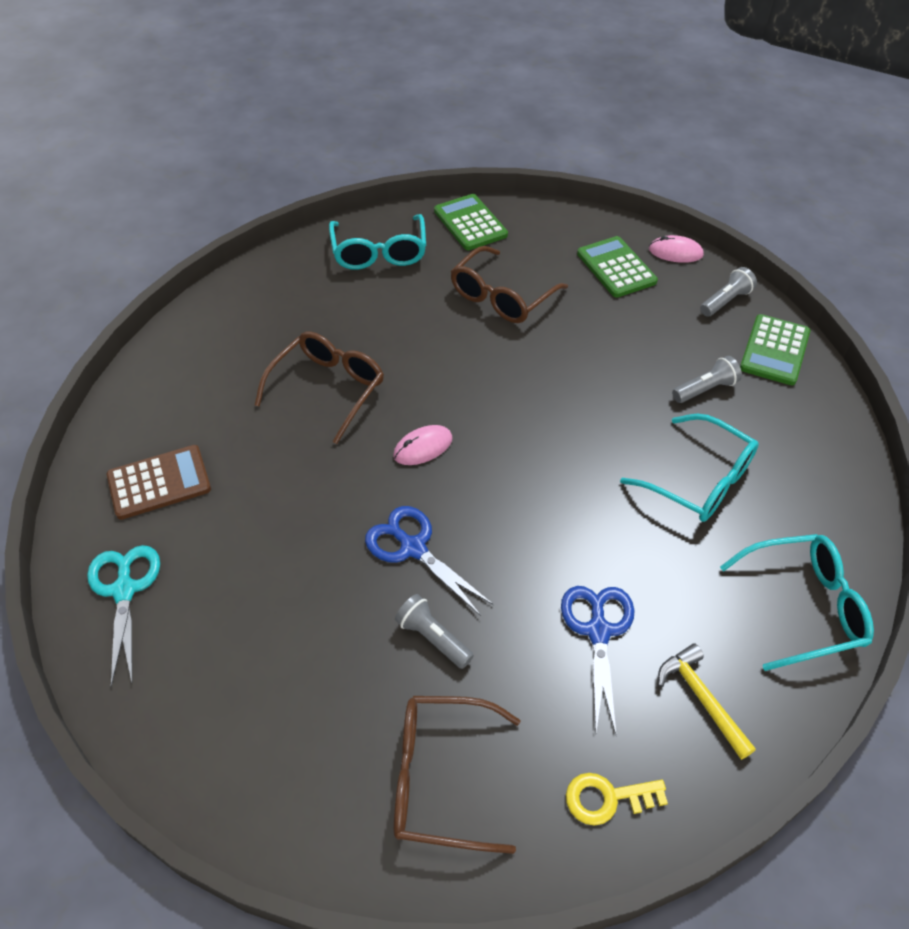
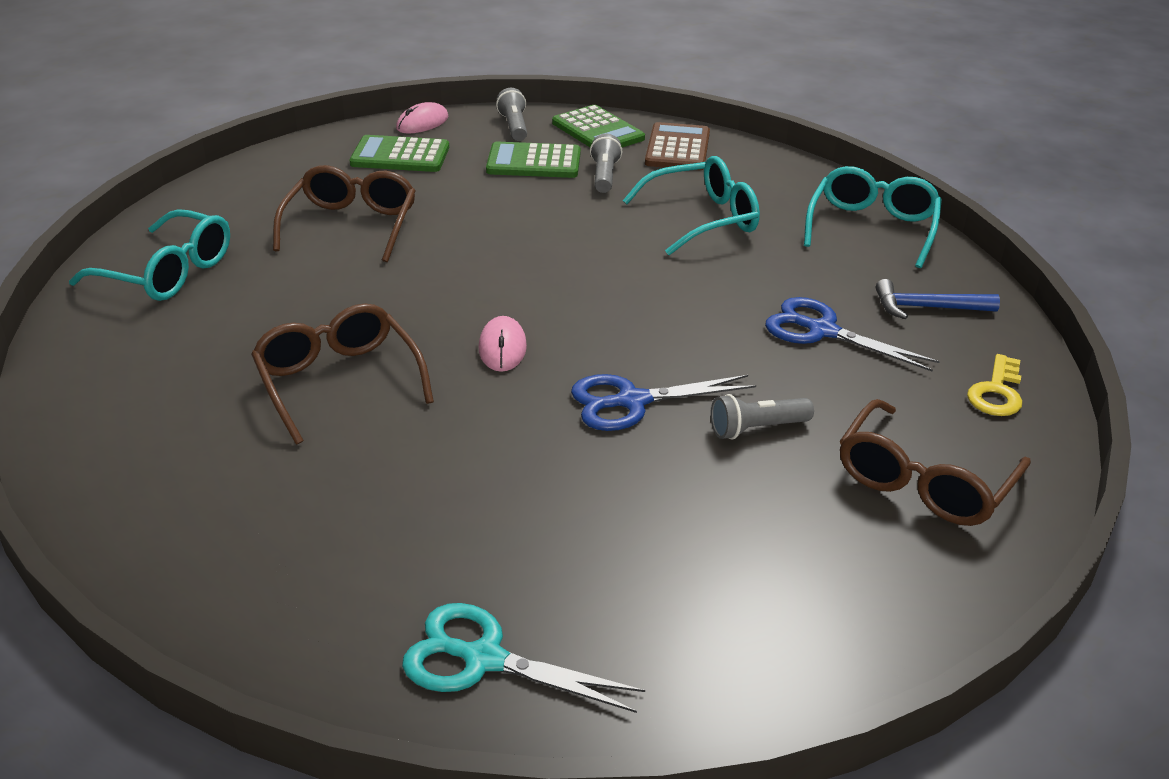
camera: 60 degrees left, 15 degrees down
brown calculator [107,445,211,520] -> brown calculator moved to [645,122,710,170]
green calculator [434,194,508,250] -> green calculator moved to [486,142,581,178]
brown glasses [450,246,568,323] -> brown glasses turned 150 degrees counterclockwise [273,165,416,262]
yellow hammer [658,643,756,760] -> blue hammer [876,279,1000,319]

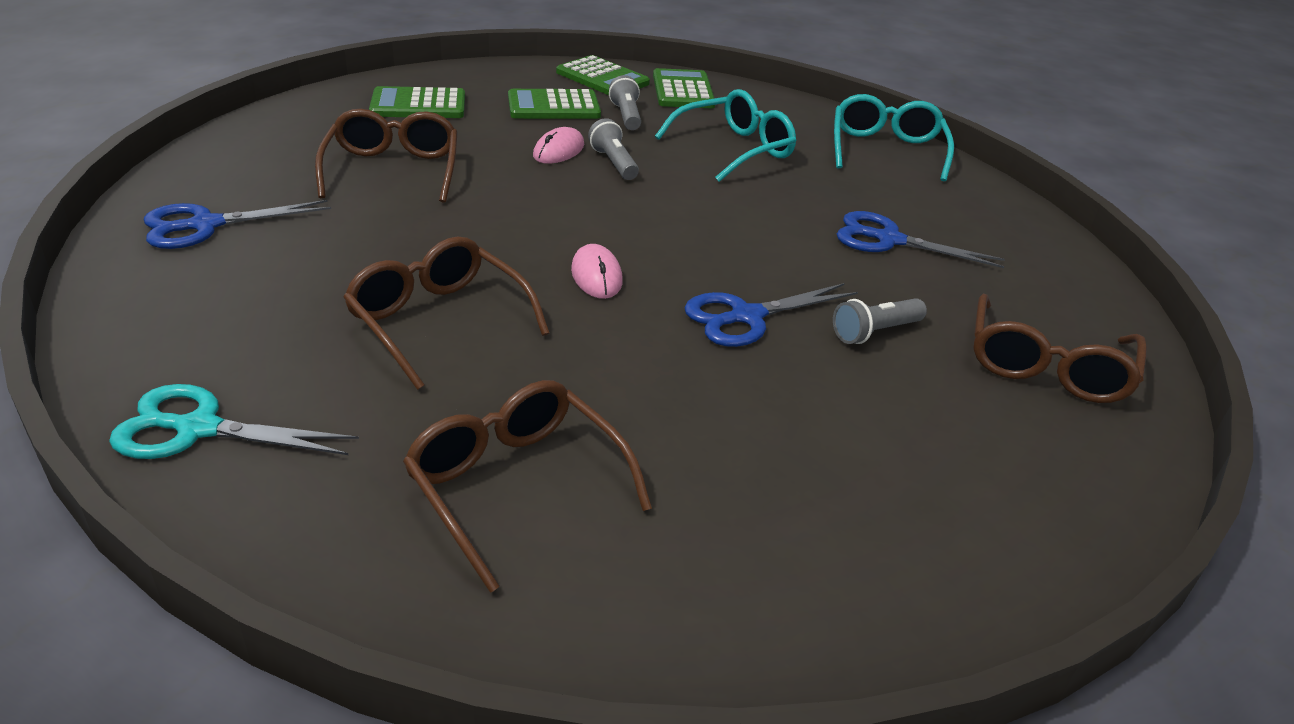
camera: 15 degrees left, 0 degrees up
turquoise glasses [69,209,230,301] -> blue scissors [144,200,331,249]
pink mouse [396,102,448,134] -> pink mouse moved to [533,127,584,164]
turquoise scissors [402,603,645,713] -> turquoise scissors moved to [109,384,359,459]
grey flashlight [496,88,527,141] -> grey flashlight moved to [588,118,639,180]
brown calculator [645,122,710,170] -> green calculator [653,68,715,108]
blue hammer [876,279,1000,319] -> none
yellow key [967,354,1022,416] -> none
none -> brown glasses [403,380,652,593]

